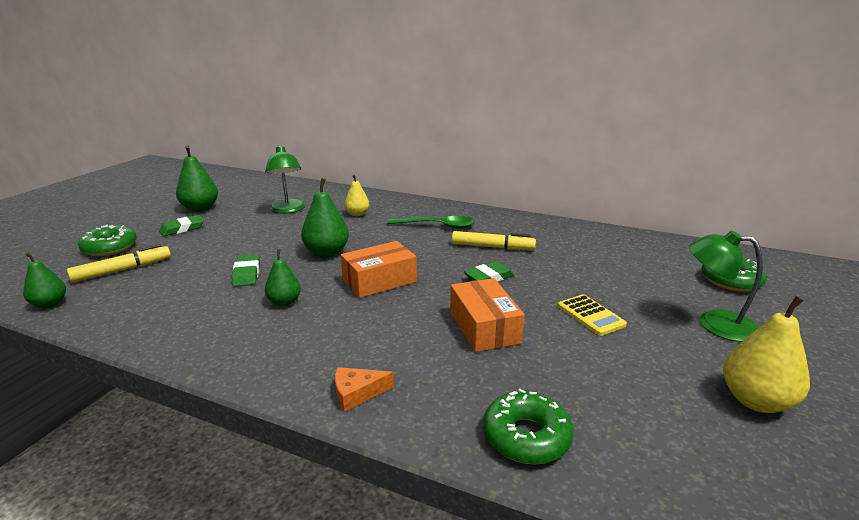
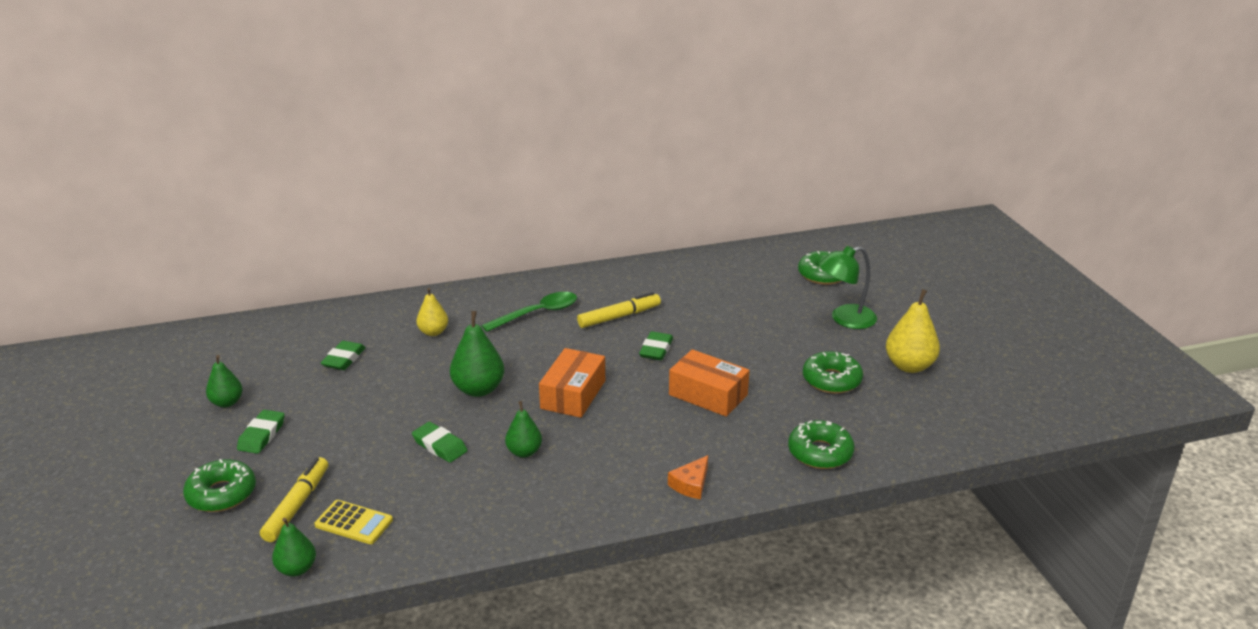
camera: 40 degrees left, 5 degrees up
green pear [176,146,218,212] -> green pear [206,355,243,407], size x0.63
green lamp [265,145,305,214] -> green eraser [321,341,366,370]
yellow calculator [558,294,627,336] -> yellow calculator moved to [314,500,393,544]
none -> green donut [803,351,863,394]

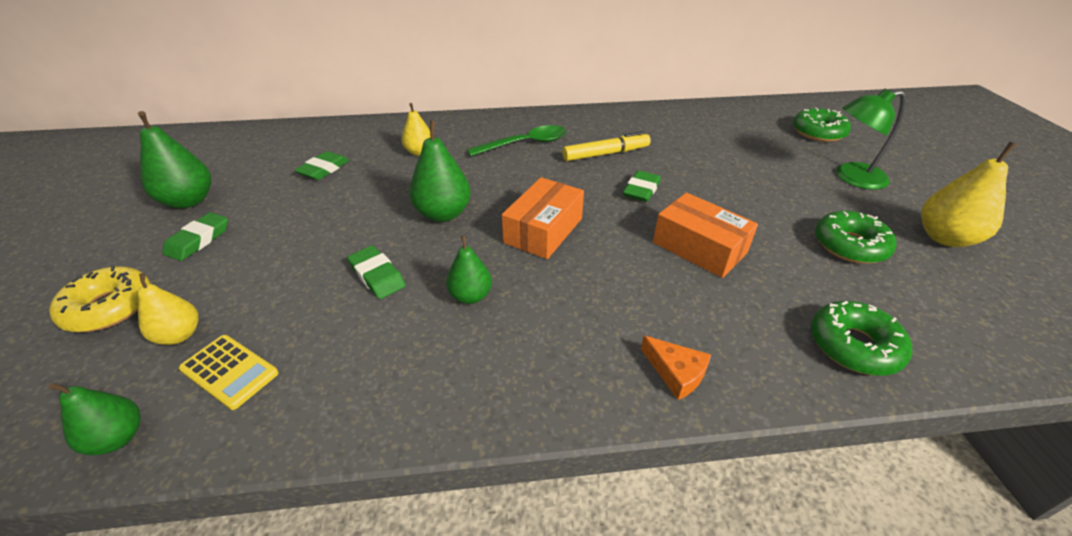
camera: 10 degrees right, 10 degrees up
green donut [183,459,256,512] -> yellow donut [49,266,151,332]
green pear [206,355,243,407] -> green pear [138,111,211,209], size x1.59
yellow marker [260,457,328,542] -> yellow pear [138,273,199,345]
orange cheese [668,455,708,499] -> orange cheese turned 90 degrees counterclockwise [641,336,711,400]

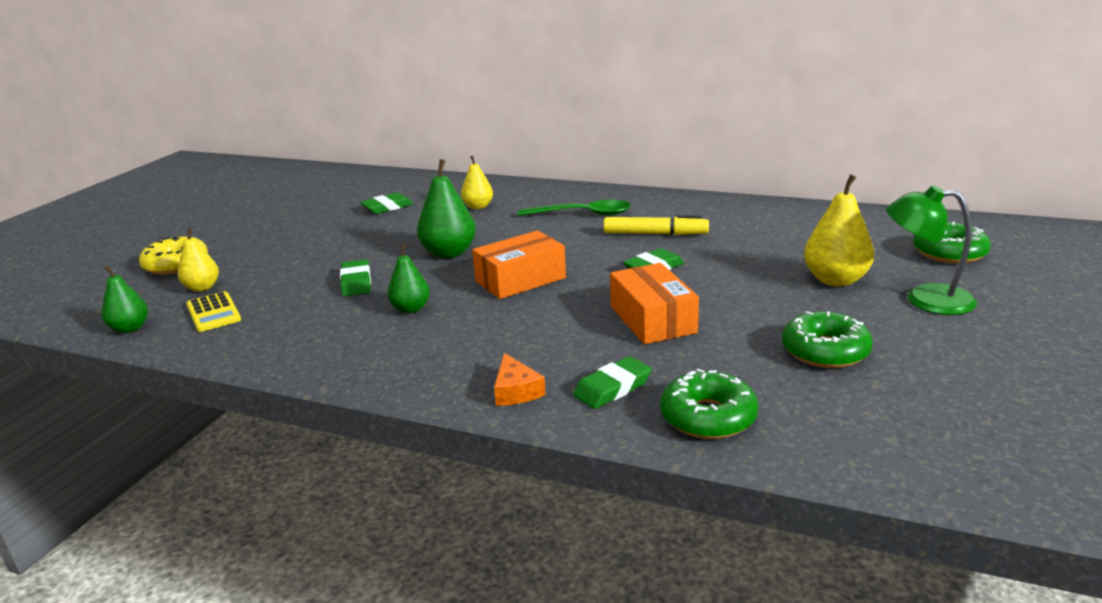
camera: 30 degrees right, 15 degrees down
green pear [138,111,211,209] -> none
green eraser [162,212,228,261] -> green eraser moved to [573,356,652,409]
yellow pear [921,142,1017,247] -> yellow pear moved to [804,174,874,287]

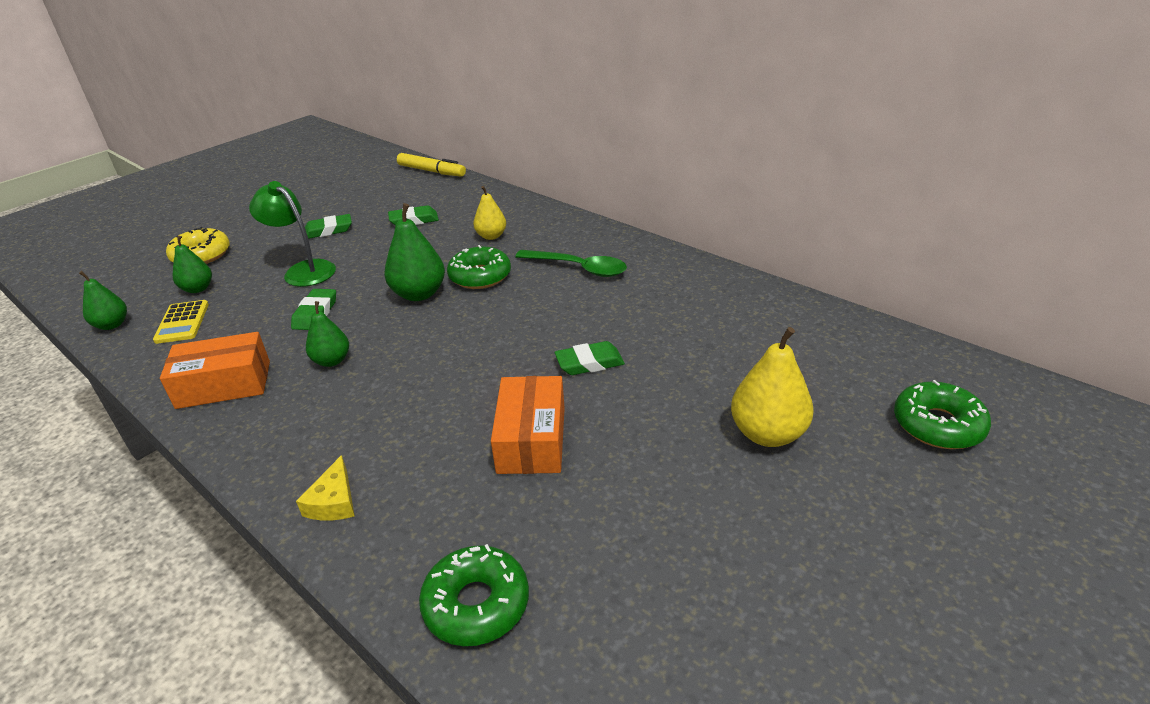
camera: 20 degrees right, 10 degrees up
yellow pear [178,228,219,292] -> green pear [173,236,212,293]
orange box [472,231,566,299] -> orange box moved to [160,332,270,409]
orange cheese [494,353,546,406] -> yellow cheese [296,455,355,520]
green eraser [573,356,652,409] -> green eraser moved to [305,214,352,239]
yellow marker [603,215,709,235] -> yellow marker moved to [397,153,466,177]
green donut [782,311,873,368] -> green donut moved to [447,245,511,289]
green lamp [886,185,977,315] -> green lamp moved to [249,181,336,287]

